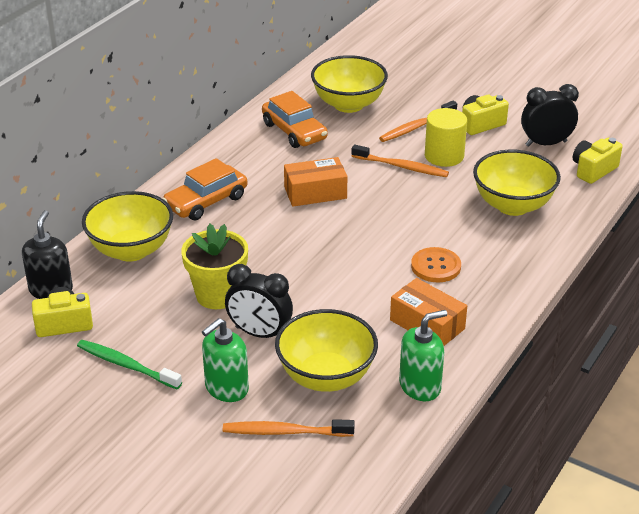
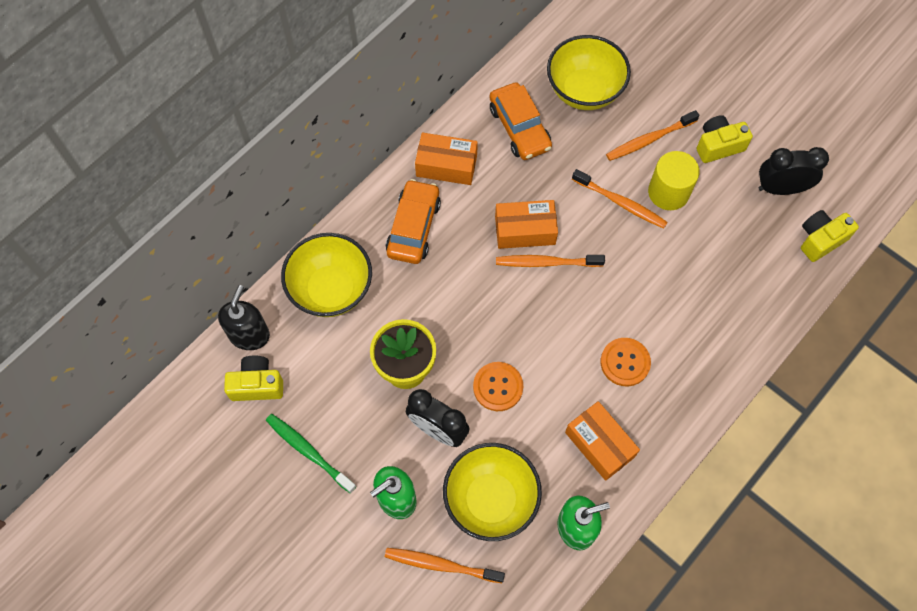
camera: 10 degrees right, 30 degrees up
orange car [163,158,247,221] -> orange car turned 135 degrees clockwise [386,179,441,264]
yellow bowl [473,150,561,216] -> none
none -> orange box [415,133,478,185]
none -> orange button [473,362,523,411]
none -> orange toothbrush [496,255,605,267]

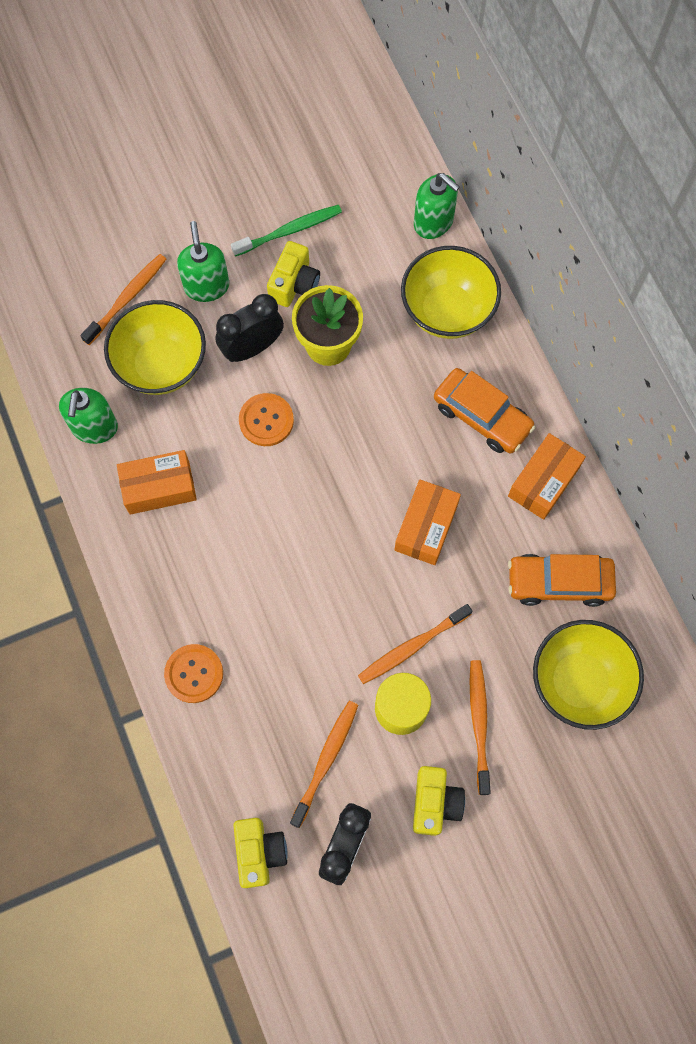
camera: 115 degrees right, 5 degrees up
black soap dispenser [218,285,270,350] -> green soap dispenser [414,173,460,239]
yellow camera [224,355,283,401] -> yellow camera moved to [267,241,320,307]
orange toothbrush [496,255,605,267] -> orange toothbrush moved to [290,701,358,828]
orange button [601,338,651,386] -> orange button moved to [164,644,223,703]

